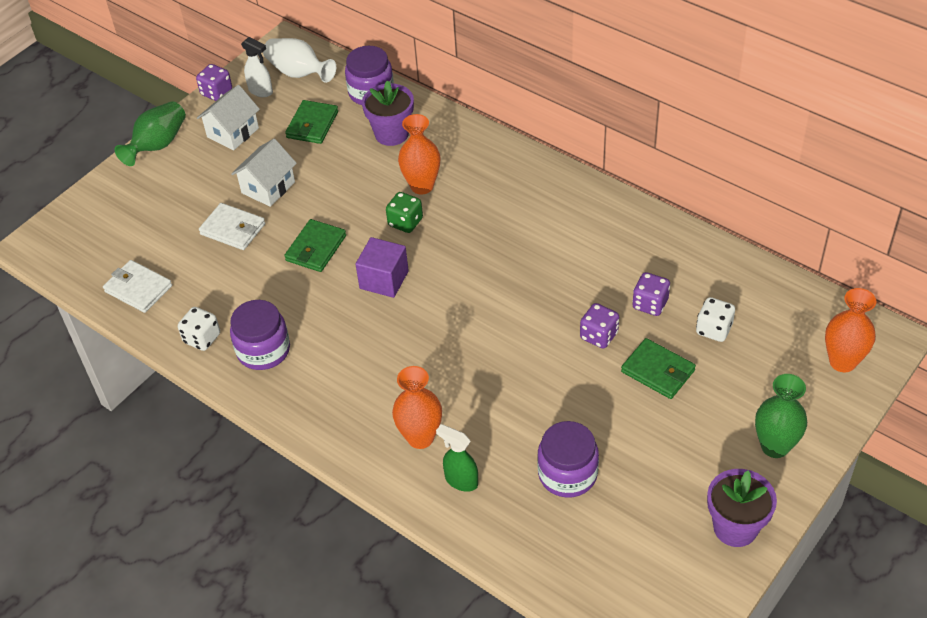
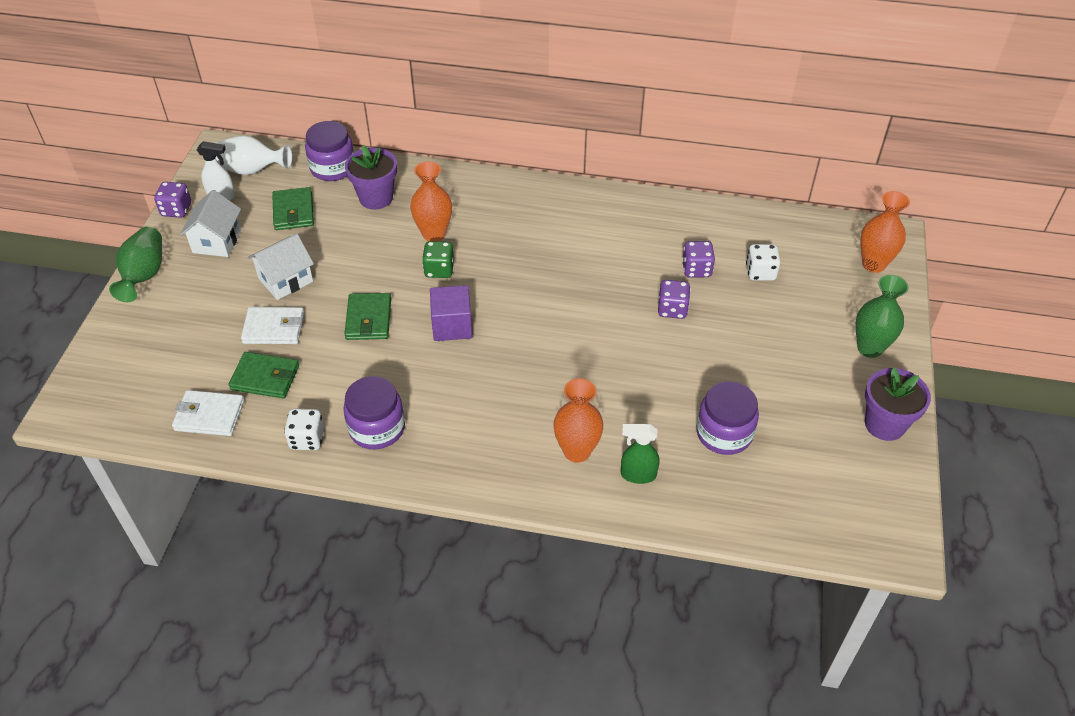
camera: 30 degrees left, 0 degrees up
white house [231,139,297,207] -> white house turned 45 degrees clockwise [248,233,314,300]
green wallet [621,338,696,399] -> green wallet moved to [229,352,299,398]

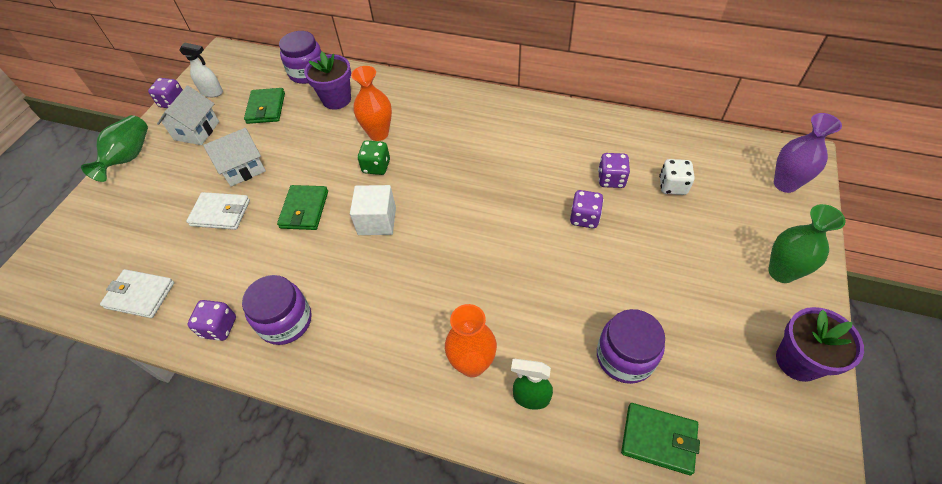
camera: 10 degrees right, 5 degrees up
white vase [215,136,292,175] -> none
green wallet [229,352,299,398] -> green wallet moved to [621,403,700,475]
white dice [284,409,324,450] -> purple dice [188,300,236,341]
purple cube [430,285,472,341] -> white cube [350,185,396,235]
orange vase [860,191,910,273] -> purple vase [774,113,842,193]

